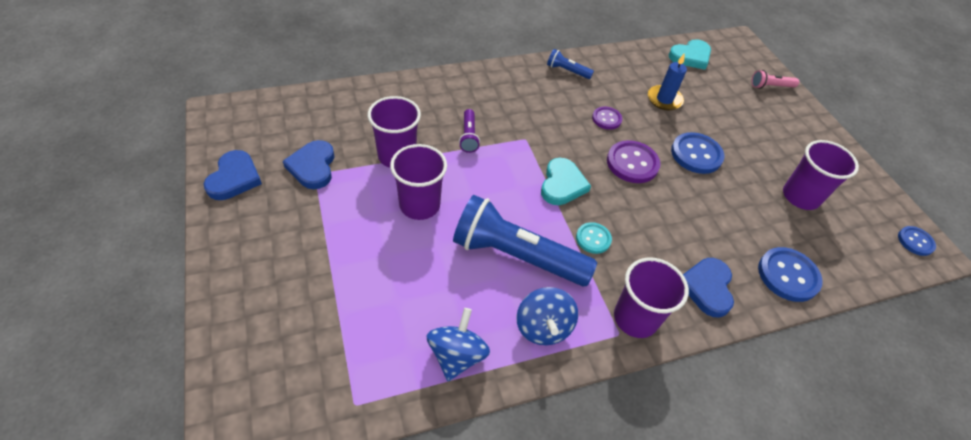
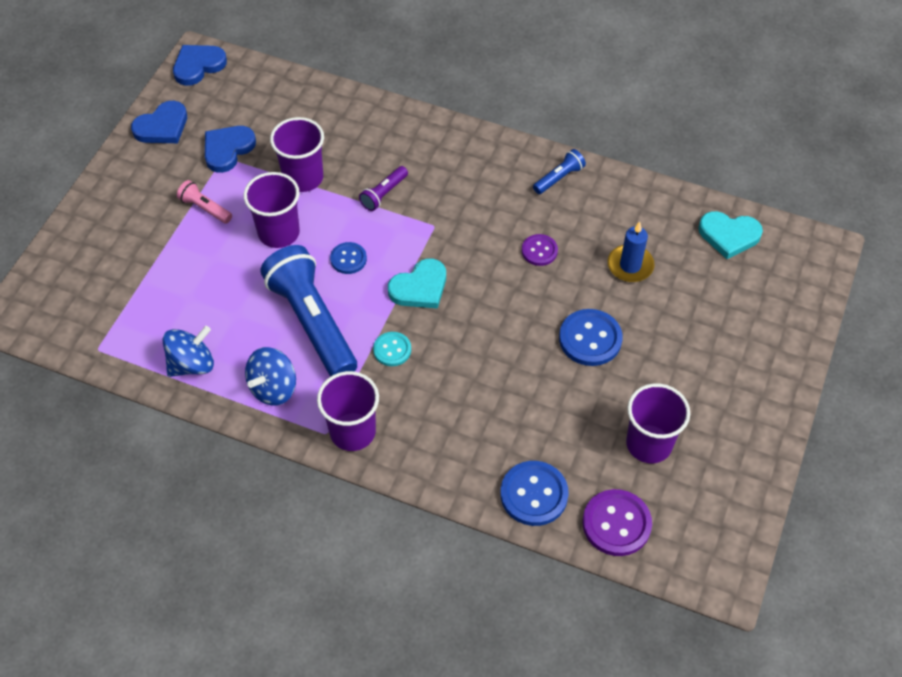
camera: 45 degrees right, 5 degrees up
blue flashlight [547,49,594,79] -> blue flashlight turned 75 degrees clockwise [533,149,586,194]
purple button [607,140,660,183] -> purple button moved to [583,489,652,556]
blue heart [683,258,734,318] -> blue heart moved to [173,45,227,86]
pink flashlight [751,70,799,89] -> pink flashlight moved to [177,180,232,224]
blue button [898,226,936,256] -> blue button moved to [330,242,367,274]

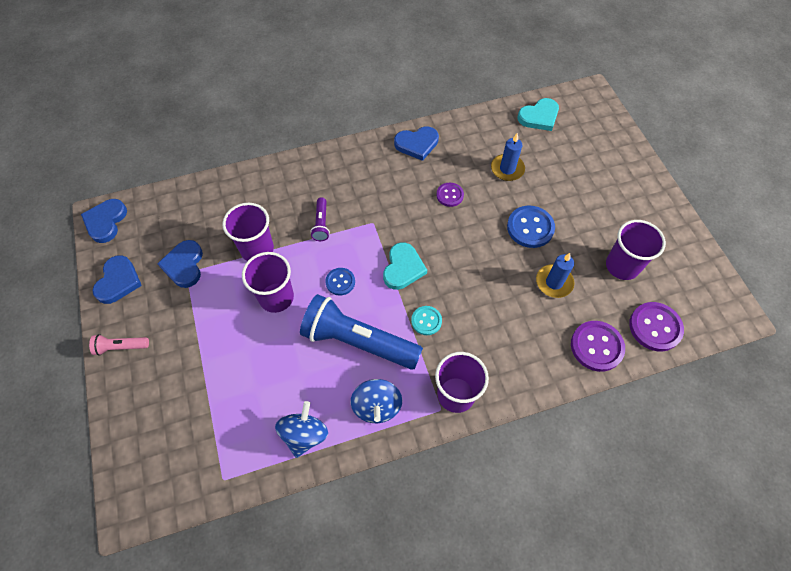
camera: 40 degrees left, 5 degrees up
pink flashlight [177,180,232,224] -> pink flashlight moved to [89,334,149,356]
blue button [500,461,569,526] -> purple button [571,321,625,372]
blue flashlight [533,149,586,194] -> blue heart [394,126,439,161]
none -> blue candle [536,253,574,298]

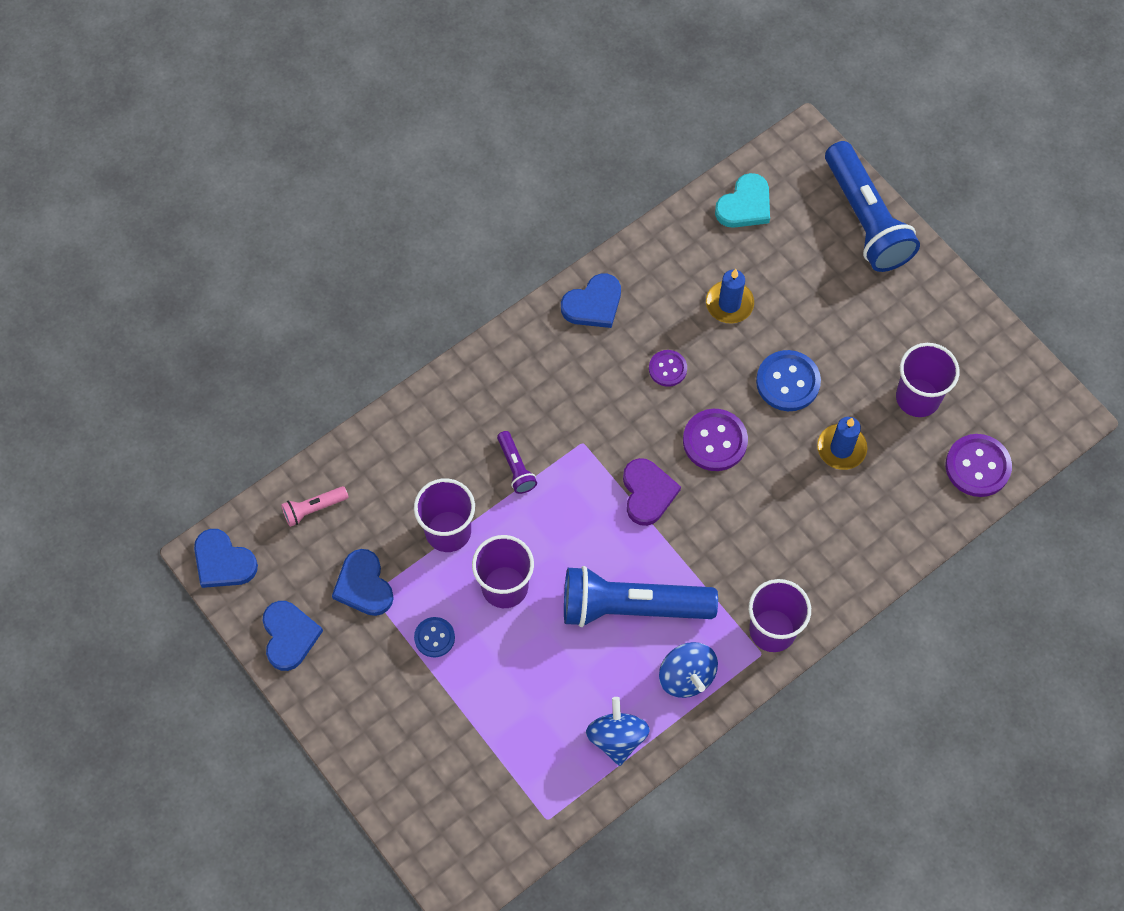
camera: 20 degrees left, 5 degrees up
blue heart [81,199,127,243] -> blue heart turned 45 degrees counterclockwise [194,529,258,588]
pink flashlight [89,334,149,356] -> pink flashlight moved to [281,486,349,527]
blue button [325,268,355,296] -> blue button moved to [414,617,455,657]
turquoise heart [383,242,427,290] -> purple heart [623,458,681,526]
turquoise button [411,306,442,335] -> none
purple button [571,321,625,372] -> purple button moved to [683,409,748,471]
none -> blue flashlight [825,141,920,272]

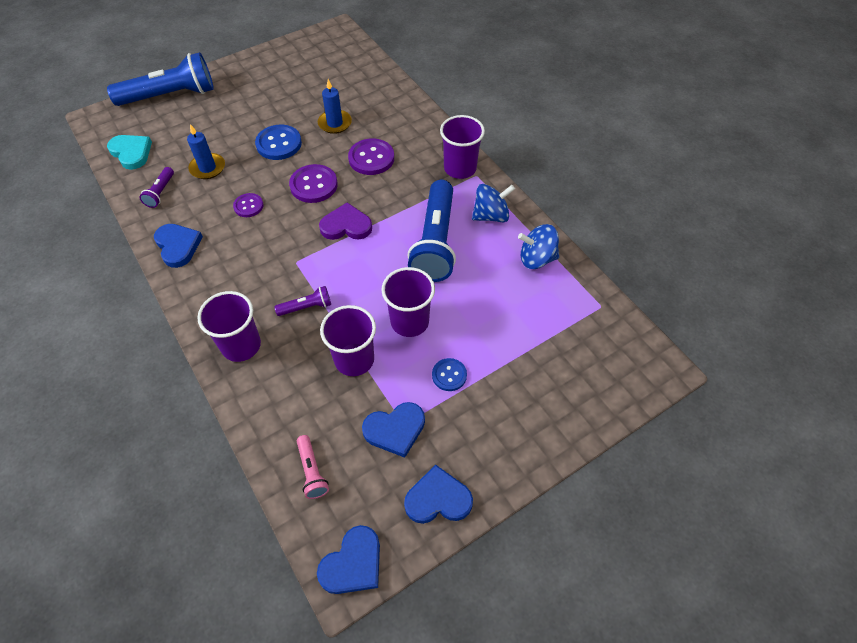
camera: 85 degrees left, 10 degrees down
purple cup [896,343,960,417] -> purple cup moved to [197,291,261,362]
purple button [945,434,1012,497] -> purple button moved to [348,138,394,175]
none -> purple flashlight [139,167,174,208]

